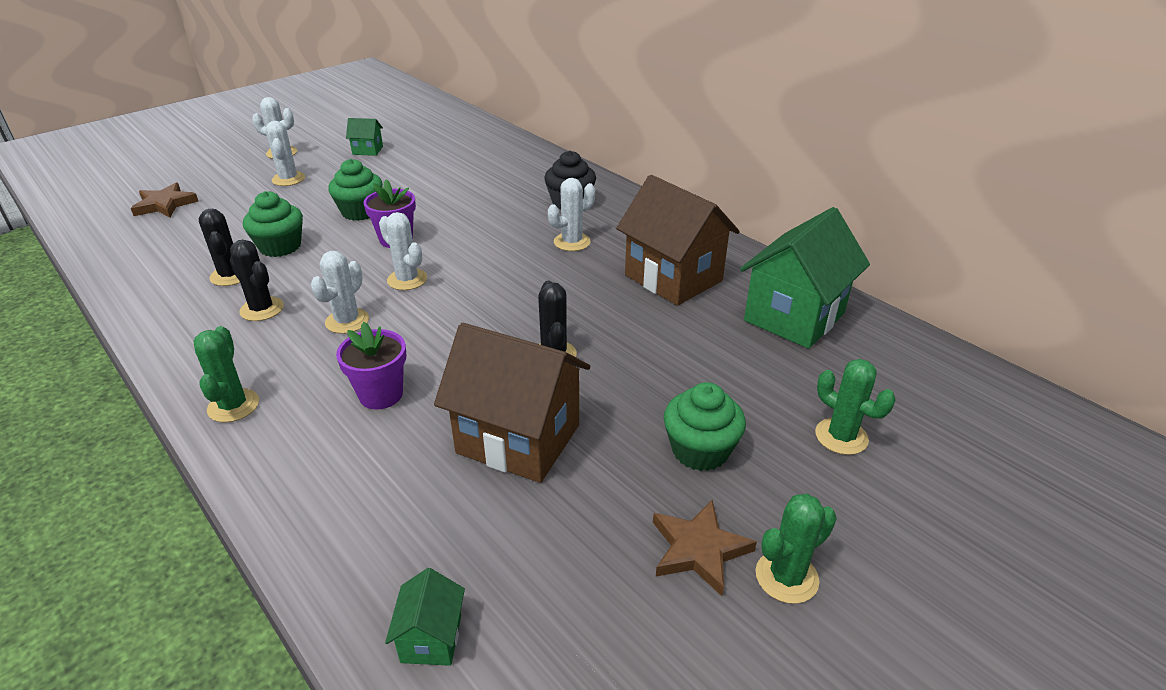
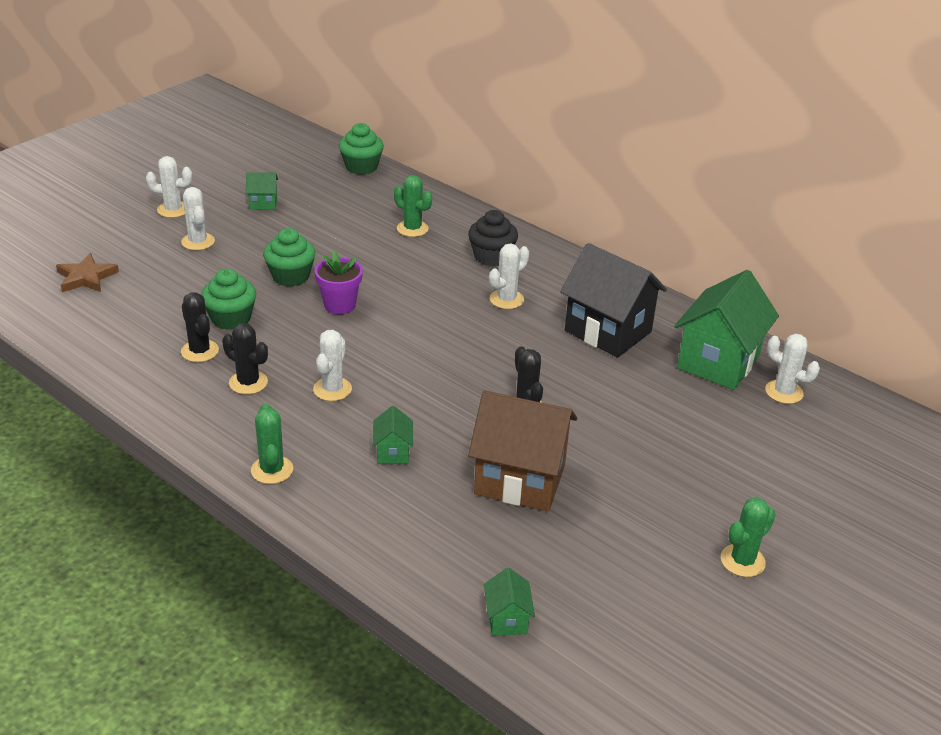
camera: 10 degrees left, 0 degrees up
purple flower pot [336,322,406,410] -> green house [373,406,413,464]
white cactus [379,212,427,290] -> white cactus moved to [765,334,820,404]
brown house [616,175,740,306] -> black house [560,243,667,358]
brown star [653,500,757,596] -> none
green cupcake [664,382,746,471] -> green cupcake moved to [339,123,384,175]
green cactus [815,359,896,455] -> green cactus moved to [394,175,432,237]

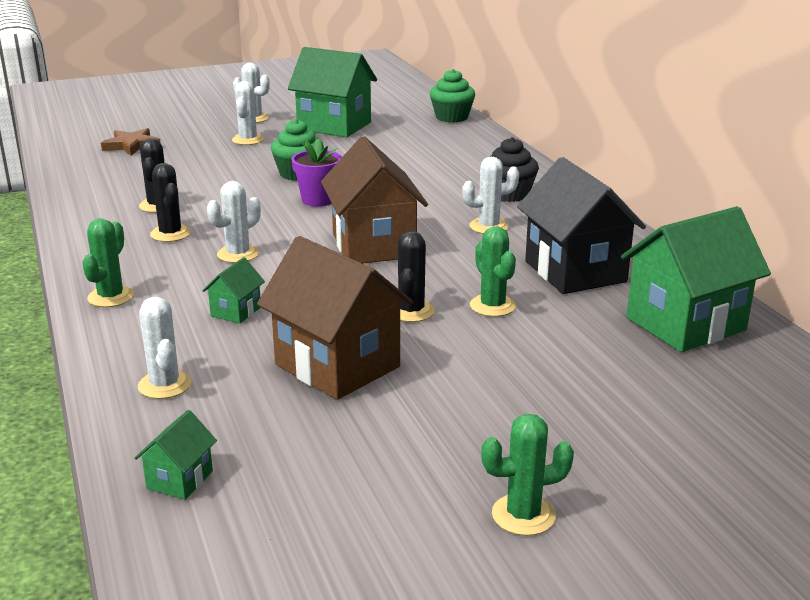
camera: 30 degrees right, 10 degrees down
green cupcake [201,269,256,330] -> none
green house [246,172,278,209] -> green house [288,47,377,137], size x2.23
green cactus [394,175,432,237] -> green cactus moved to [470,226,516,317]
white cactus [765,334,820,404] -> white cactus moved to [138,297,192,399]
none -> brown house [321,136,428,264]

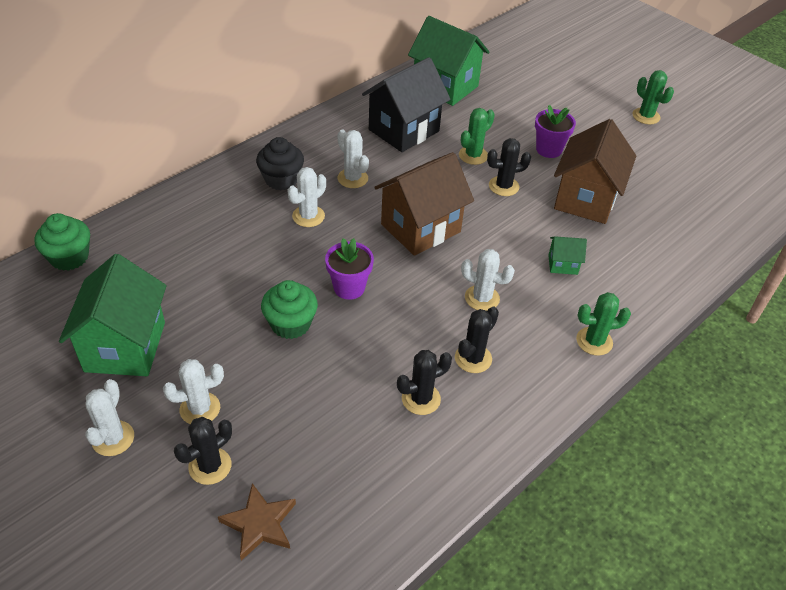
camera: 115 degrees left, 20 degrees up
green house [134,410,217,500] -> none
white cactus [138,297,192,399] -> white cactus moved to [287,167,326,227]
none -> black cactus [174,417,232,485]
none -> purple flower pot [535,105,576,158]

